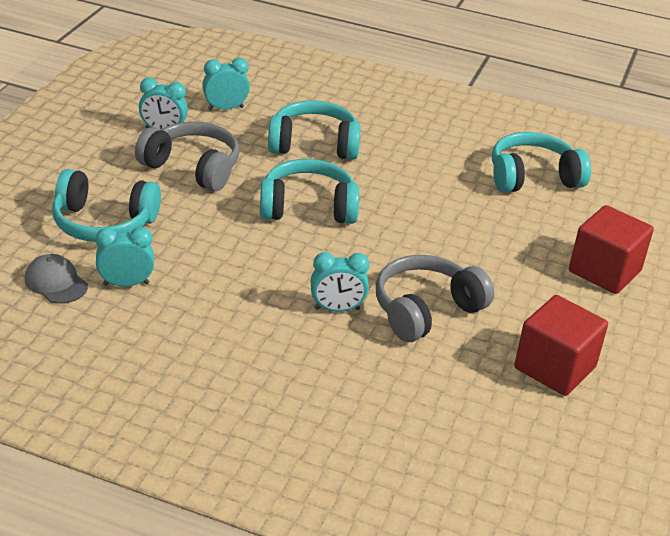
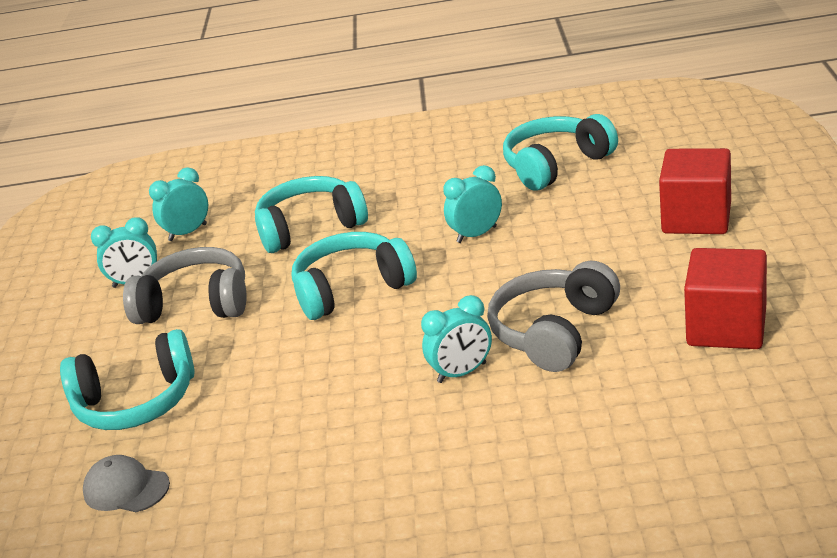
camera: 15 degrees left, 5 degrees down
turquoise clock [95,227,154,287] -> turquoise clock moved to [443,165,502,243]

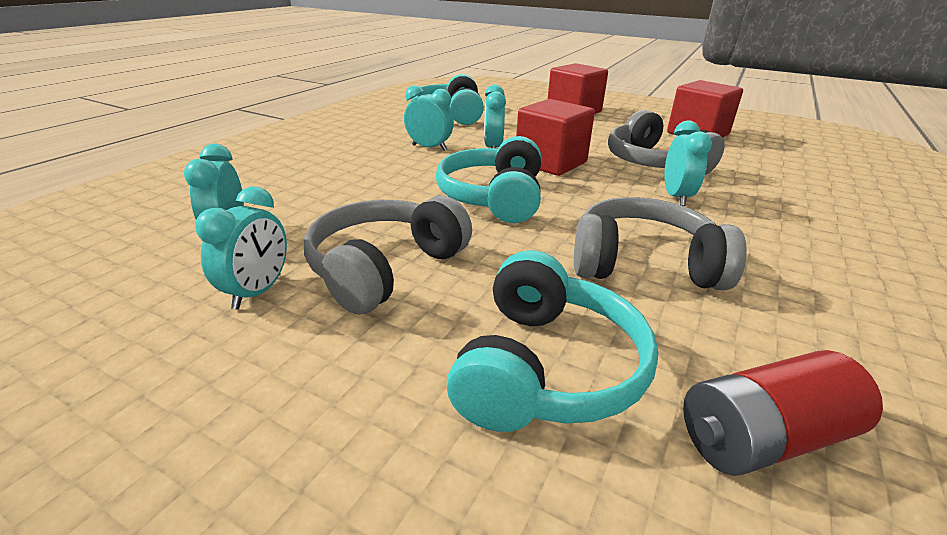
camera: 65 degrees left, 0 degrees up
grey cap [83,455,170,512] -> red battery [683,350,883,476]
turquoise headphones [255,176,368,253] -> none
none -> turquoise clock [404,85,454,151]
none -> red cube [516,99,595,176]
none -> grey headphones [574,197,747,290]

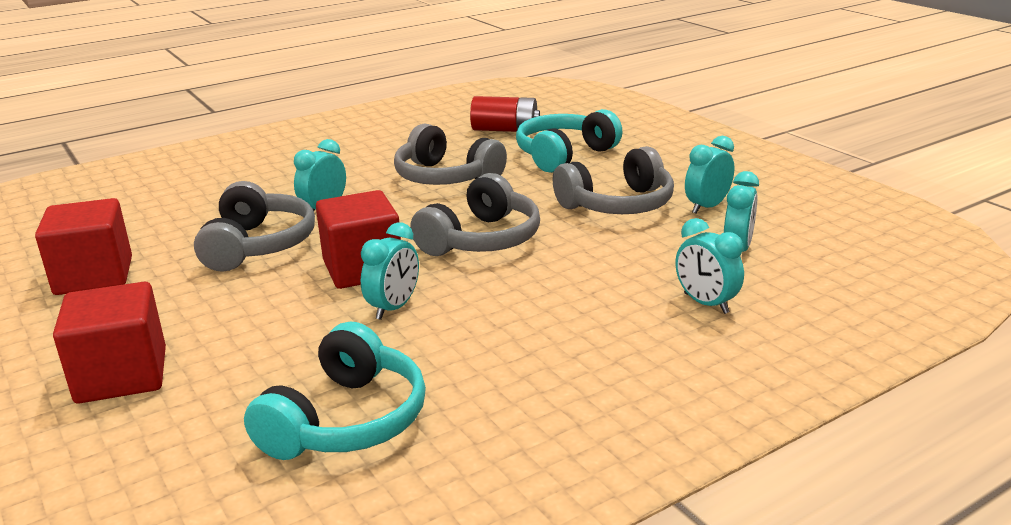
camera: 150 degrees left, 5 degrees down
turquoise clock [404,85,454,151] -> turquoise clock moved to [675,218,744,314]
turquoise headphones [436,136,541,223] -> grey headphones [410,173,540,256]

